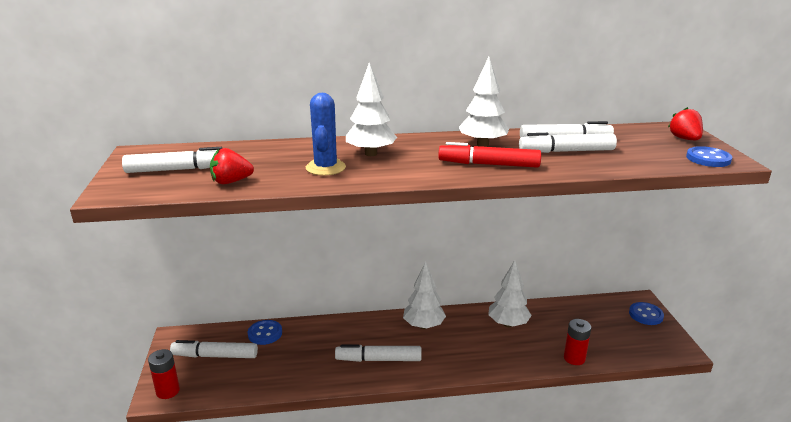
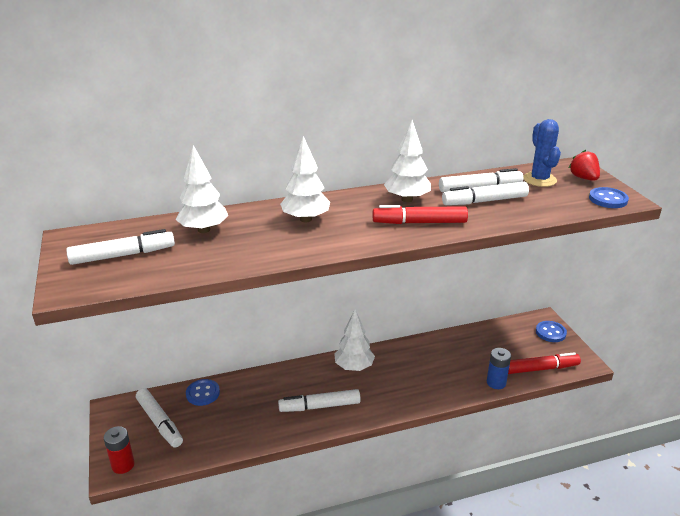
camera: 10 degrees left, 5 degrees up
white marker [170,340,258,358] -> white marker turned 120 degrees counterclockwise [136,388,183,447]
red strawberry [210,148,254,185] -> none
blue cactus [306,93,346,176] -> blue cactus moved to [523,119,561,187]
white tree [488,260,532,327] -> white tree moved to [176,145,228,233]
red battery [564,319,591,365] -> blue battery [487,348,511,389]
none -> red marker [508,352,581,374]

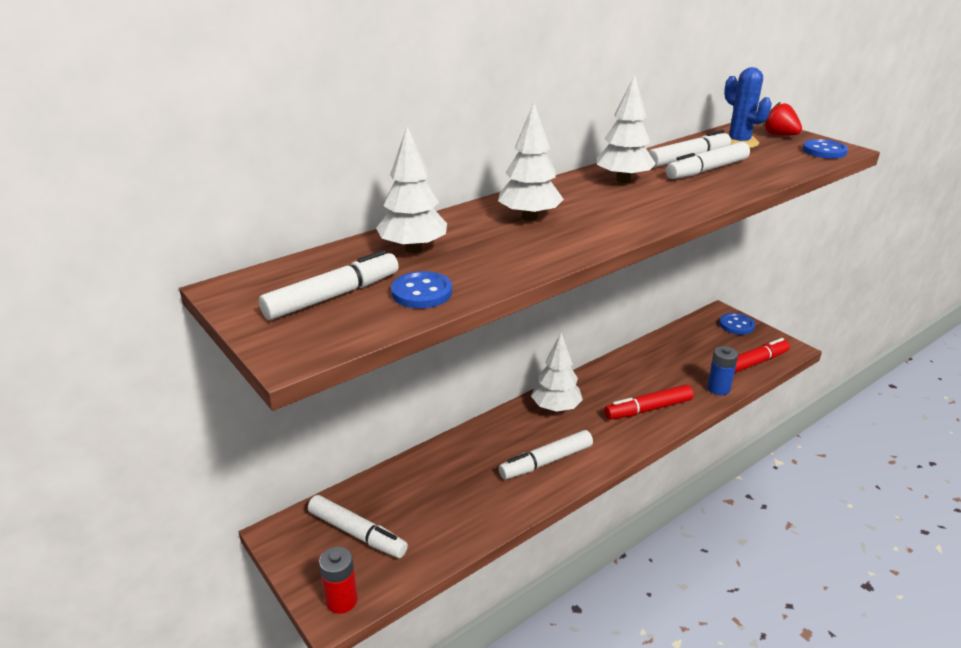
camera: 20 degrees left, 0 degrees up
blue button [186,379,220,406] -> blue button moved to [391,271,452,308]
red marker [373,205,468,224] -> red marker moved to [604,385,694,420]

